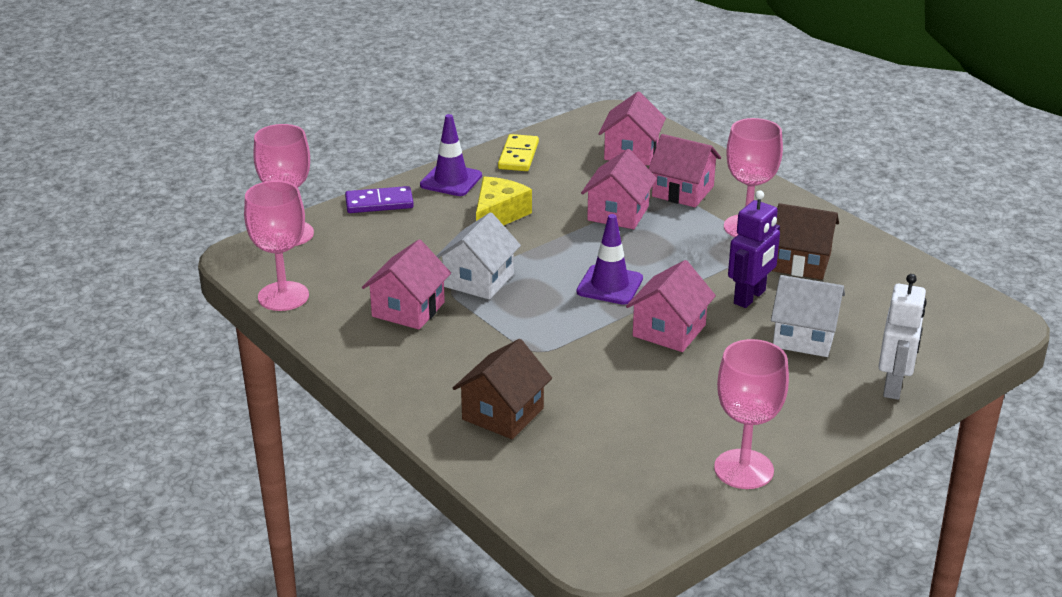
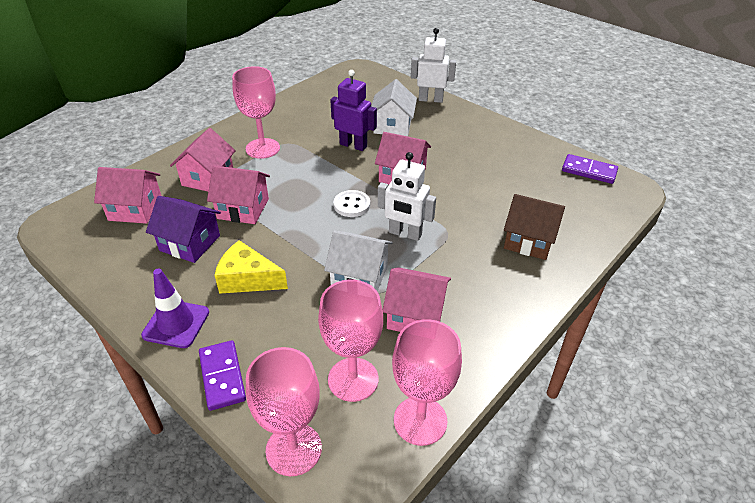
camera: 100 degrees left, 10 degrees up
yellow domino [498,134,539,171] -> none
purple traffic cone [577,214,643,305] -> white button [334,190,370,217]
pink goblet [714,339,789,489] -> pink goblet moved to [318,280,383,402]
brown house [772,203,839,280] -> none
none -> purple house [146,196,221,263]
none -> white robot [378,152,436,241]
none -> purple domino [562,154,618,184]

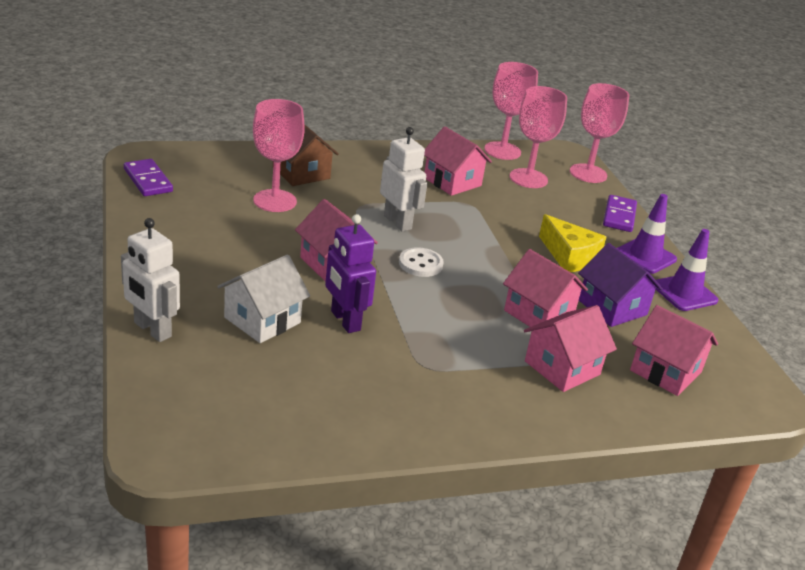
camera: 150 degrees left, 10 degrees down
pink goblet [232,66,280,159] -> pink goblet moved to [253,99,305,212]
white house [324,231,393,291] -> none
none -> purple traffic cone [656,229,718,311]

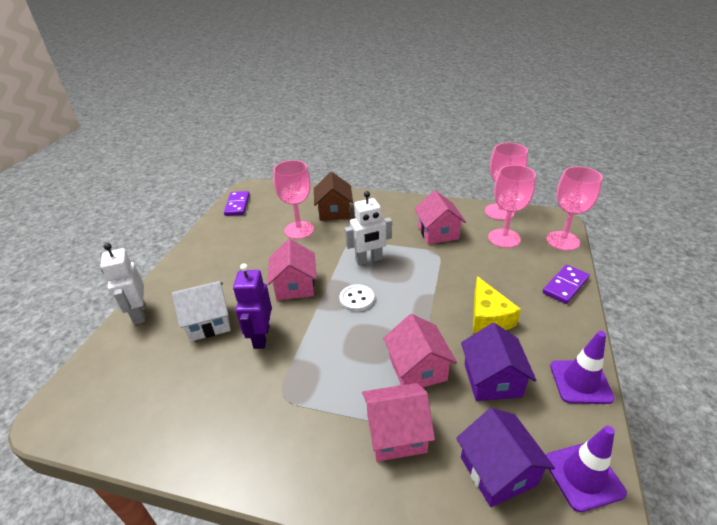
camera: 35 degrees right, 5 degrees up
white robot [380,127,427,232] -> white robot turned 75 degrees clockwise [345,191,392,265]
purple traffic cone [617,194,677,274] -> purple traffic cone moved to [546,426,627,512]
pink house [630,305,718,396] -> purple house [456,408,555,507]

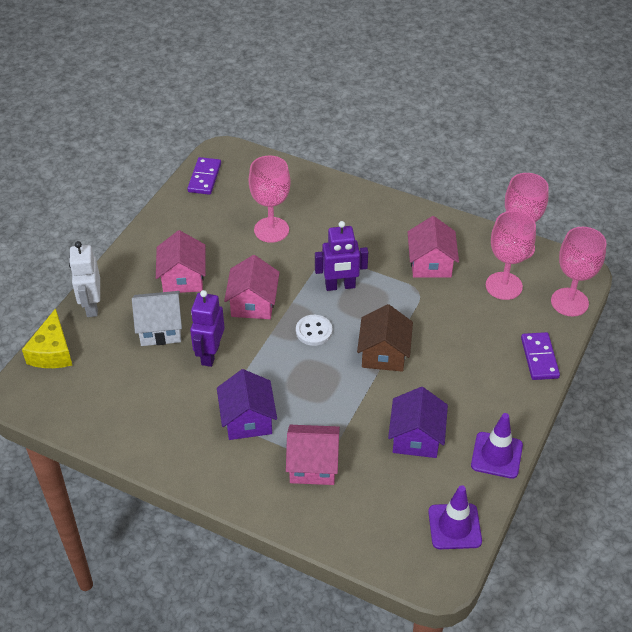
camera: 10 degrees right, 10 degrees up
brown house [314,172,353,221] -> brown house moved to [357,304,413,372]
white robot [345,191,392,265] -> purple robot [315,221,368,291]
pink house [383,314,457,388] -> pink house moved to [156,230,206,293]
purple house [456,408,555,507] -> purple house moved to [217,369,277,440]
yellow cheese [473,276,521,333] -> yellow cheese moved to [22,308,72,368]
purple domino [542,265,590,304] -> purple domino turned 60 degrees counterclockwise [521,332,560,380]

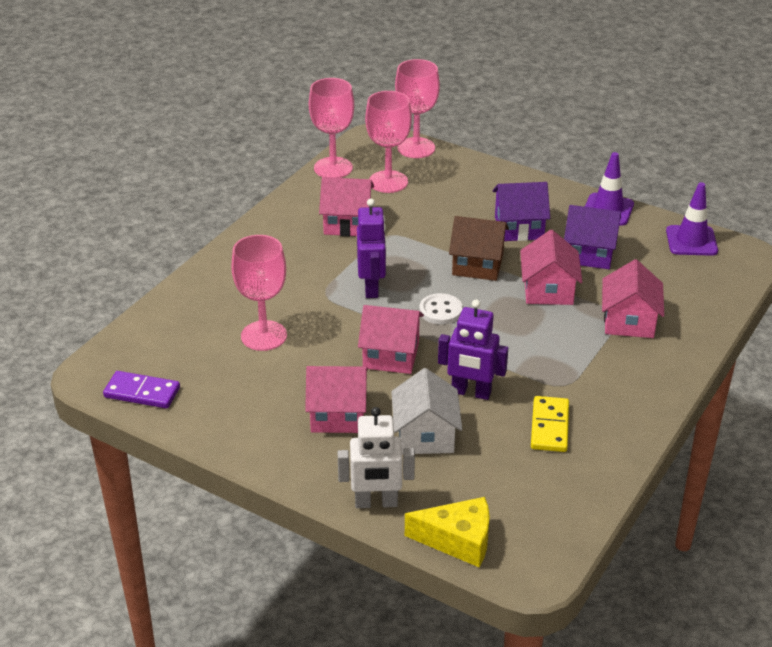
camera: 85 degrees left, 10 degrees down
purple house [217,369,277,440] -> purple house moved to [493,182,550,241]
purple domino [521,332,560,380] -> none
none -> pink house [520,230,582,305]
none -> yellow domino [531,396,569,452]

